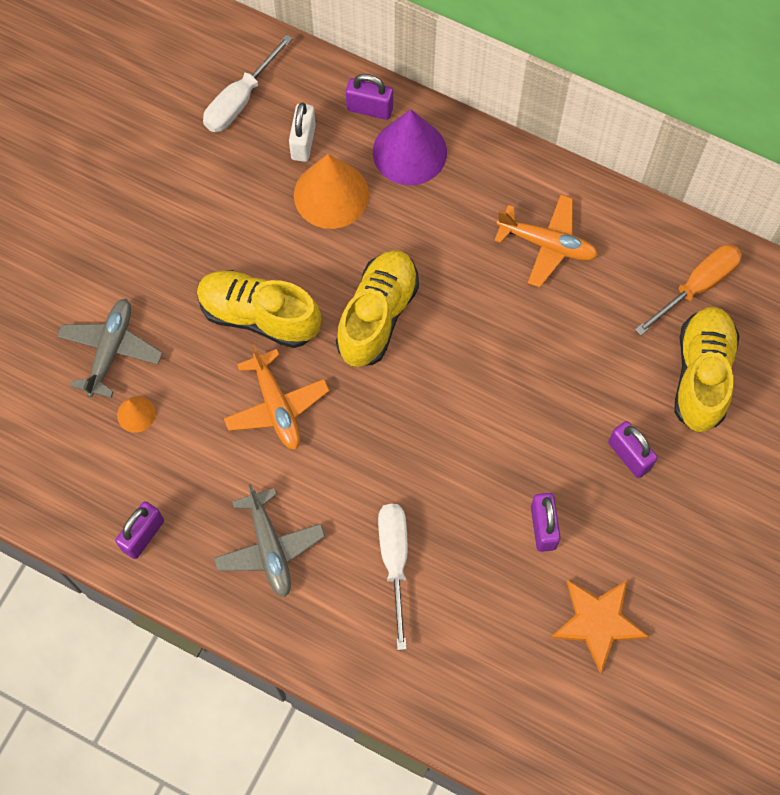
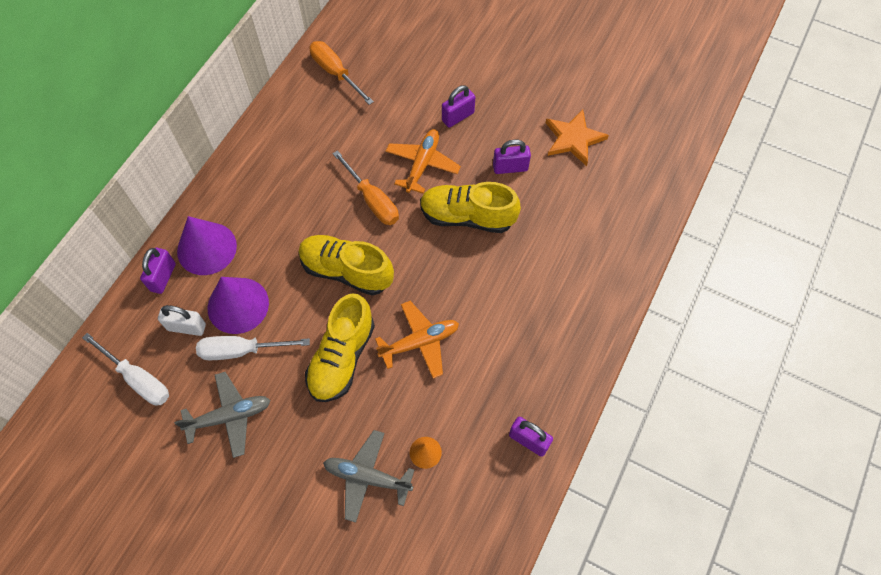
camera: 90 degrees left, 5 degrees down
grey plane [214,484,325,597] -> grey plane moved to [174,372,271,458]
orange cone [294,154,369,229] -> purple cone [207,277,269,334]
white screwdriver [378,504,408,650] -> white screwdriver moved to [196,336,310,360]
orange plane [494,195,598,287] -> orange plane moved to [386,129,461,194]
yellow shoe [674,307,739,432] -> yellow shoe moved to [420,182,521,233]
none -> orange screwdriver [333,150,399,225]

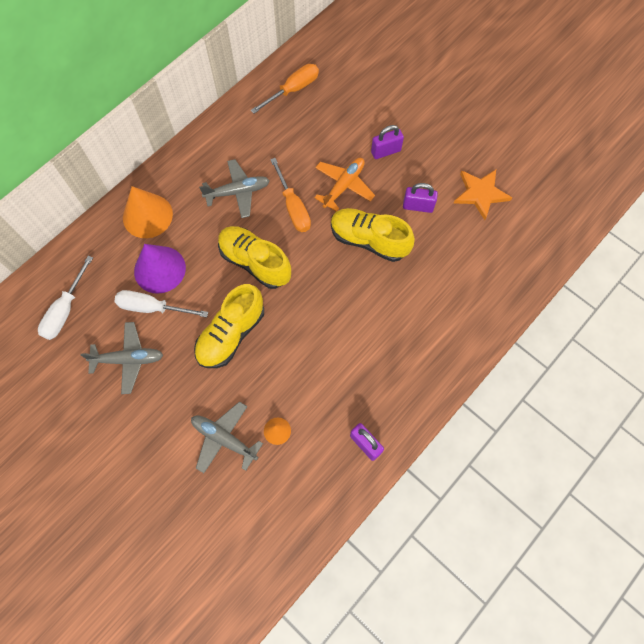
camera: 15 degrees right, 5 degrees up
white screwdriver [82,333,169,406] -> white screwdriver turned 60 degrees clockwise [38,256,93,340]
purple padlock [140,248,176,294] -> none
white padlock [158,305,206,336] -> none
purple cone [177,216,237,275] -> orange cone [123,186,173,238]
orange screwdriver [310,41,374,105] -> orange screwdriver turned 75 degrees clockwise [251,64,319,113]
orange plane [375,301,459,379] -> none
none -> grey plane [199,159,270,218]

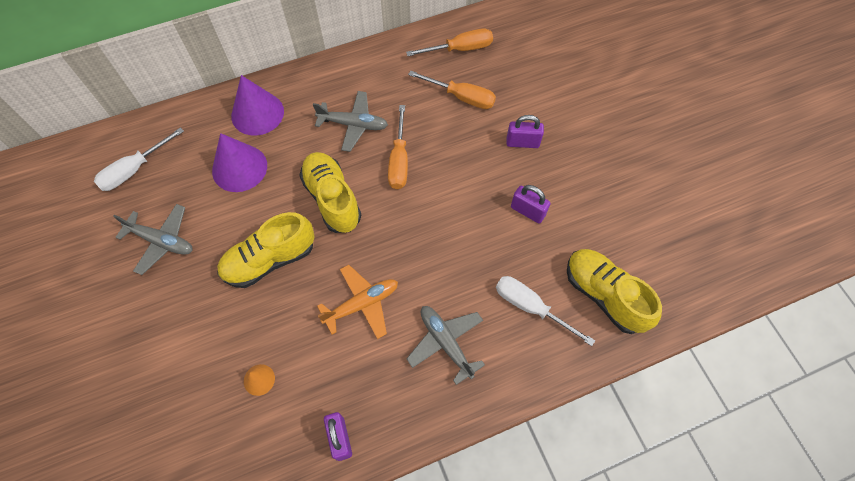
camera: 25 degrees right, 5 degrees down
white screwdriver [115,290,208,318] -> white screwdriver moved to [496,276,595,346]
orange cone [123,186,173,238] -> purple cone [231,75,284,136]
grey plane [191,401,263,473] -> grey plane moved to [407,306,485,385]
orange plane [314,158,375,212] -> orange plane moved to [317,265,398,339]
yellow shoe [331,208,415,262] -> yellow shoe moved to [567,249,662,334]
orange star [454,170,512,220] -> none
none -> orange screwdriver [408,70,496,109]

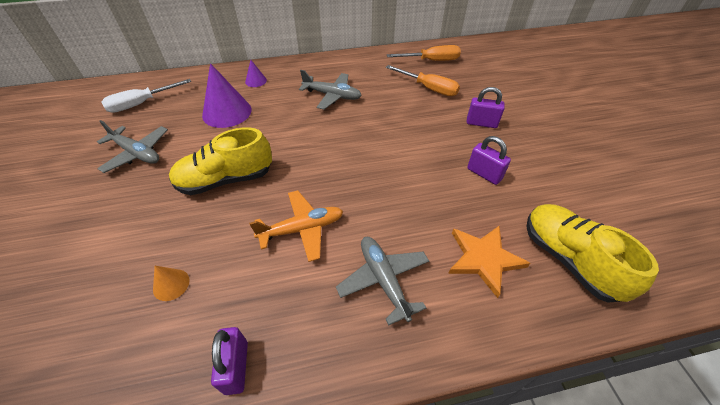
camera: 10 degrees right, 15 degrees down
purple cone [231,75,284,136] -> purple cone [245,60,267,87], size x0.48
yellow shoe [299,152,361,233] -> none
orange screwdriver [388,105,408,189] -> none
white screwdriver [496,276,595,346] -> orange star [448,225,530,298]

